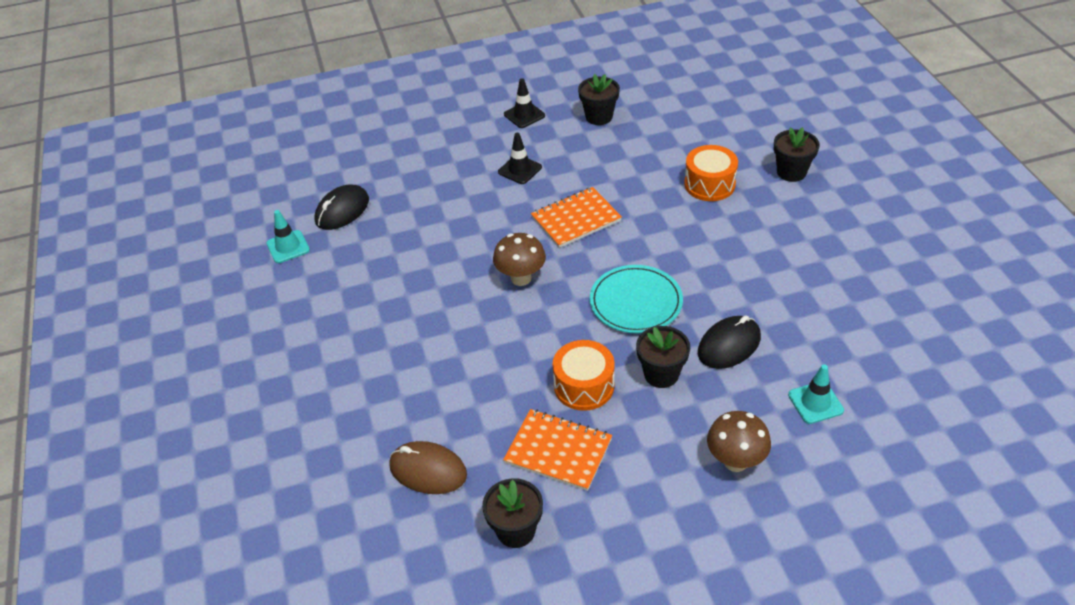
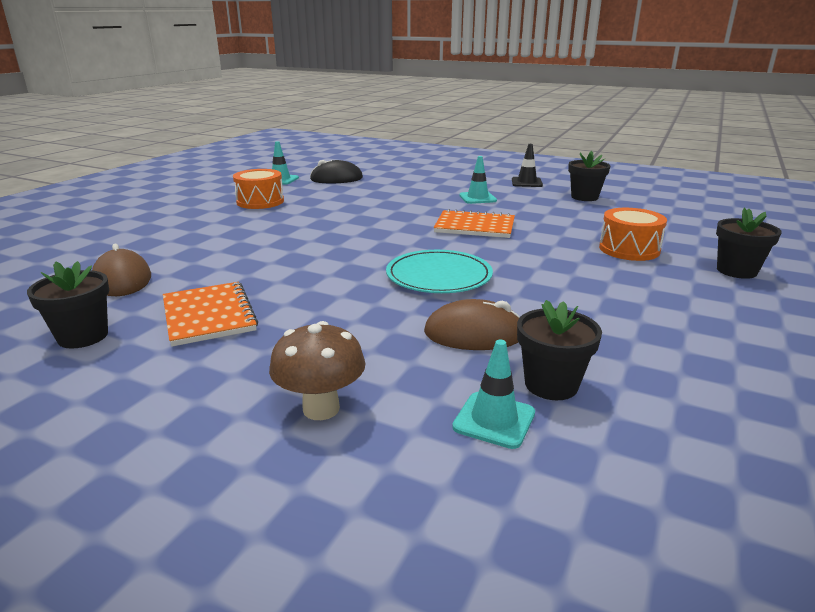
camera: 40 degrees right, 20 degrees down
brown mushroom [493,233,546,286] -> none
black traffic cone [498,133,542,184] -> turquoise traffic cone [459,156,497,204]
orange drum [553,340,615,411] -> orange drum moved to [233,169,284,209]
black flower pot [636,326,690,388] -> black flower pot moved to [517,300,602,400]
black mouse [698,315,761,369] -> brown mouse [424,299,520,350]

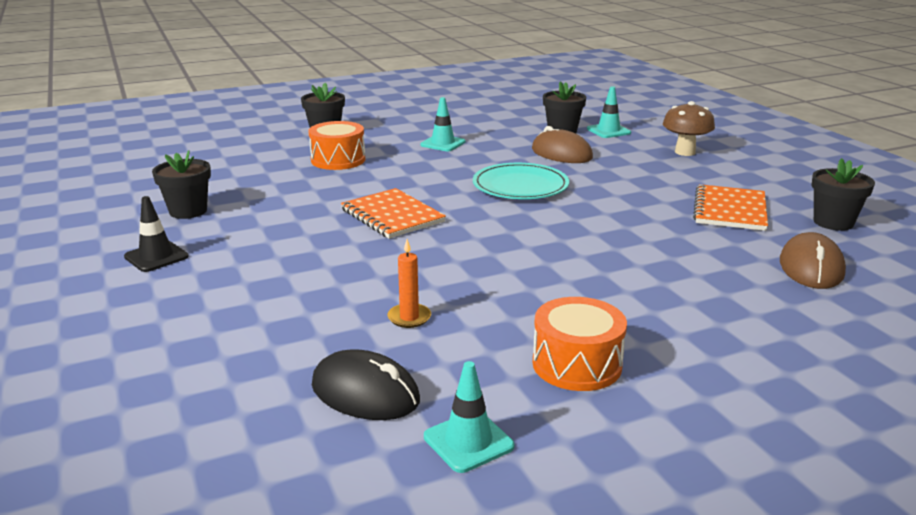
camera: 140 degrees left, 0 degrees up
turquoise traffic cone [459,156,497,204] -> turquoise traffic cone moved to [420,97,465,151]
none -> orange candle [387,239,431,328]

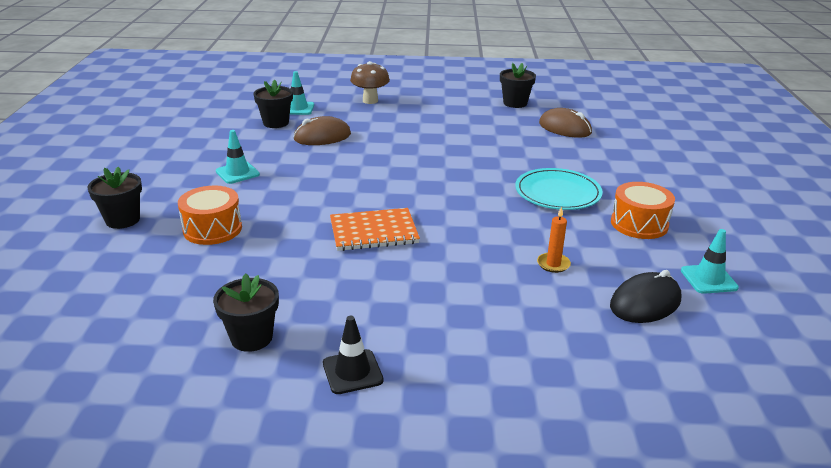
camera: 65 degrees left, 5 degrees up
turquoise plate [473,163,569,199] -> turquoise plate moved to [515,168,603,210]
orange notebook [693,184,768,231] -> none

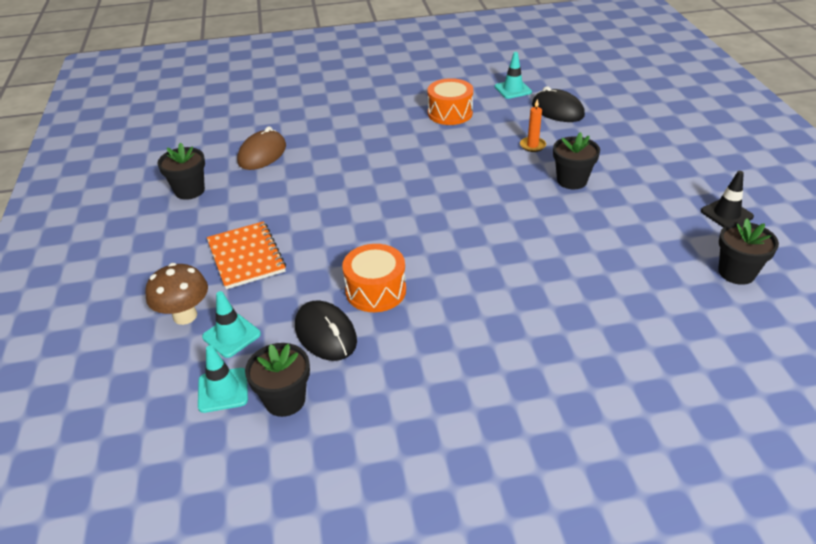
camera: 100 degrees left, 10 degrees up
black flower pot [88,167,142,229] -> black flower pot moved to [553,132,600,189]
orange drum [178,186,242,245] -> orange drum moved to [342,244,406,312]
turquoise traffic cone [216,130,260,184] -> turquoise traffic cone moved to [202,291,261,358]
brown mouse [293,116,351,145] -> black mouse [295,301,357,361]
orange notebook [330,208,420,251] -> orange notebook moved to [207,221,286,289]
turquoise plate [515,168,603,210] -> none

